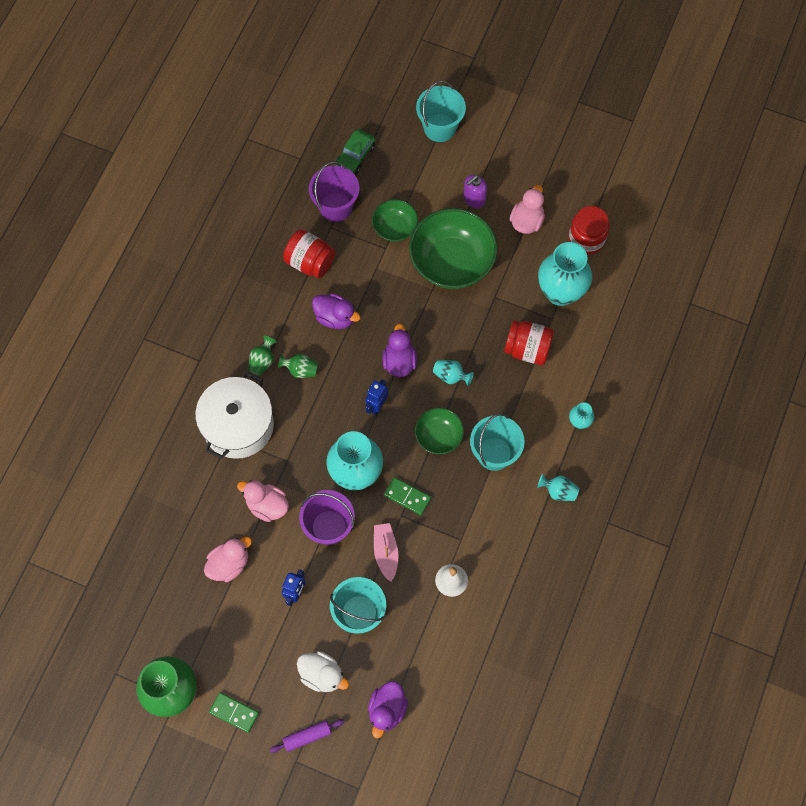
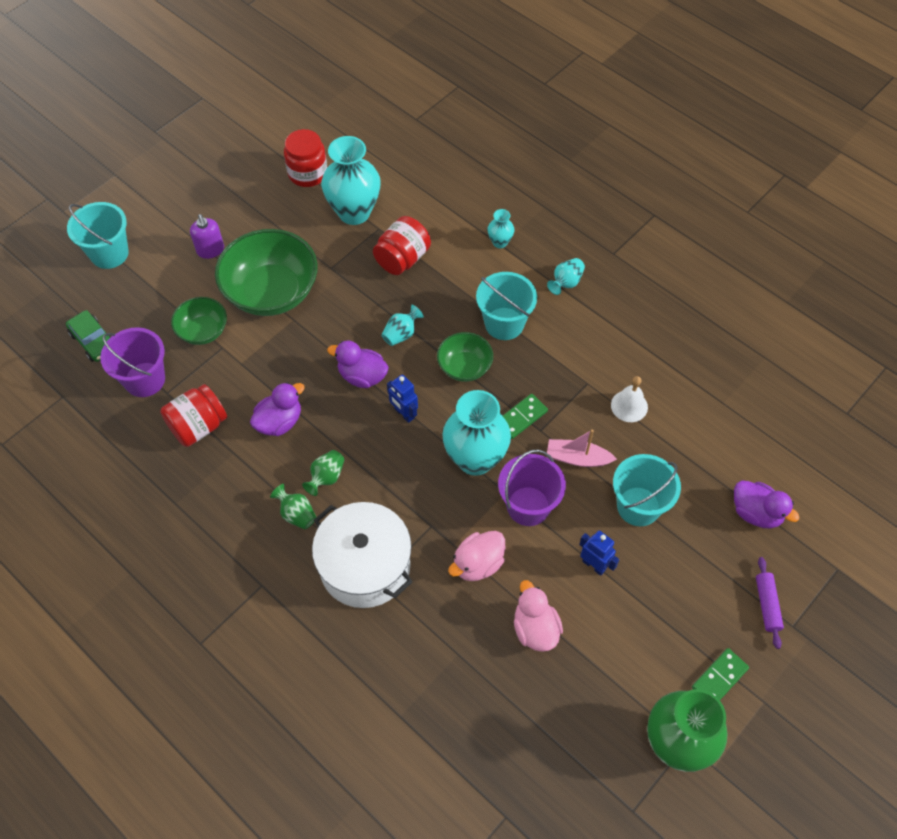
camera: 70 degrees left, 10 degrees down
white duck [297,651,349,692] -> none
pink duck [509,185,545,234] -> none

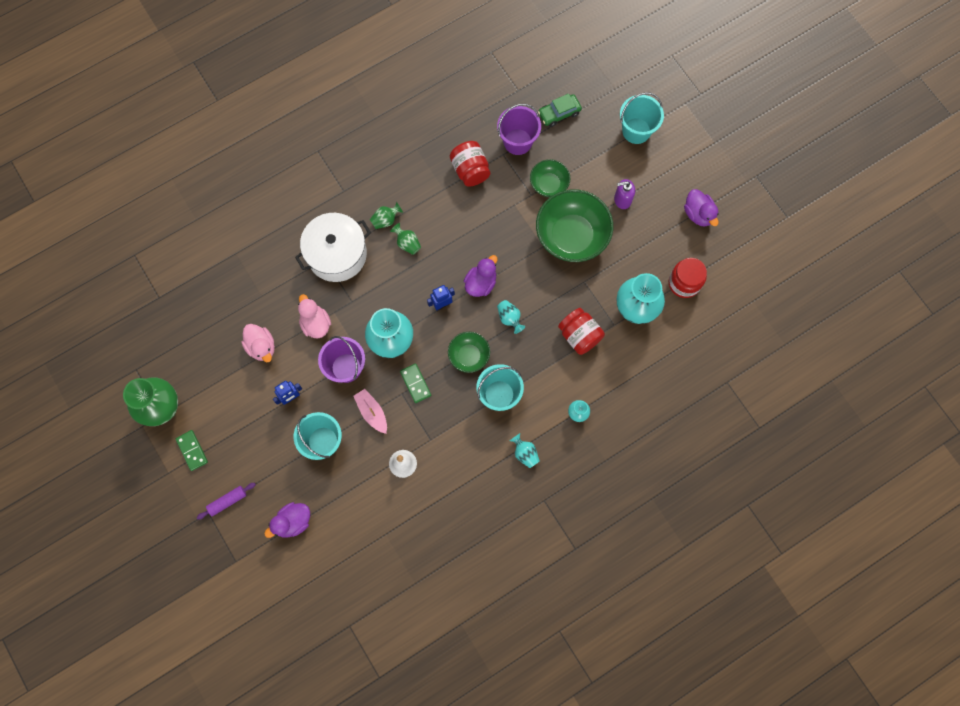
camera: 105 degrees right, 15 degrees up
purple duck [250,382,305,436] -> purple duck moved to [684,189,719,227]
pink duck [514,580,563,652] -> pink duck turned 60 degrees clockwise [241,324,275,362]
pink boat [547,429,617,467] -> pink boat turned 60 degrees counterclockwise [353,389,387,434]
purple rolling pin [756,557,784,649] -> purple rolling pin turned 45 degrees counterclockwise [197,483,256,520]

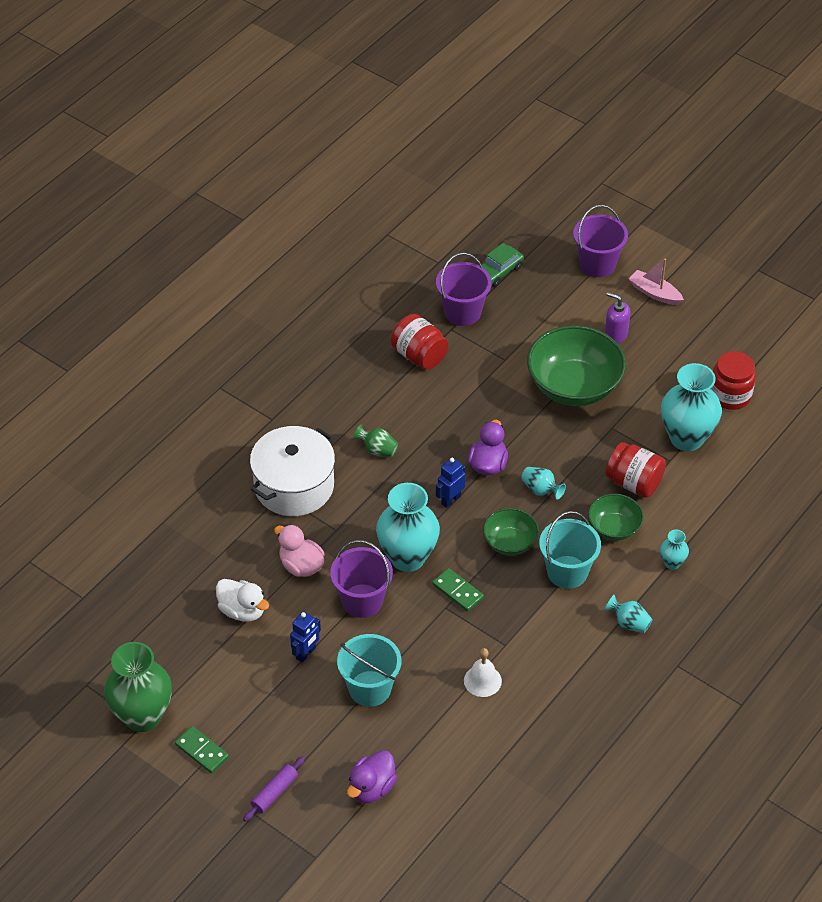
camera: 20 degrees left, 25 degrees down
pink duck [241,324,275,362] -> white duck [216,579,269,622]
pink boat [353,389,387,434] -> pink boat moved to [629,259,684,305]
green vase [370,202,403,229] -> none
green bowl [530,159,570,197] -> green bowl moved to [588,494,644,541]
purple soap dispenser [614,179,635,209] -> purple soap dispenser turned 60 degrees clockwise [605,292,630,343]
turquoise bucket [620,92,664,144] -> purple bucket [573,205,628,277]
purple duck [684,189,719,227] -> none

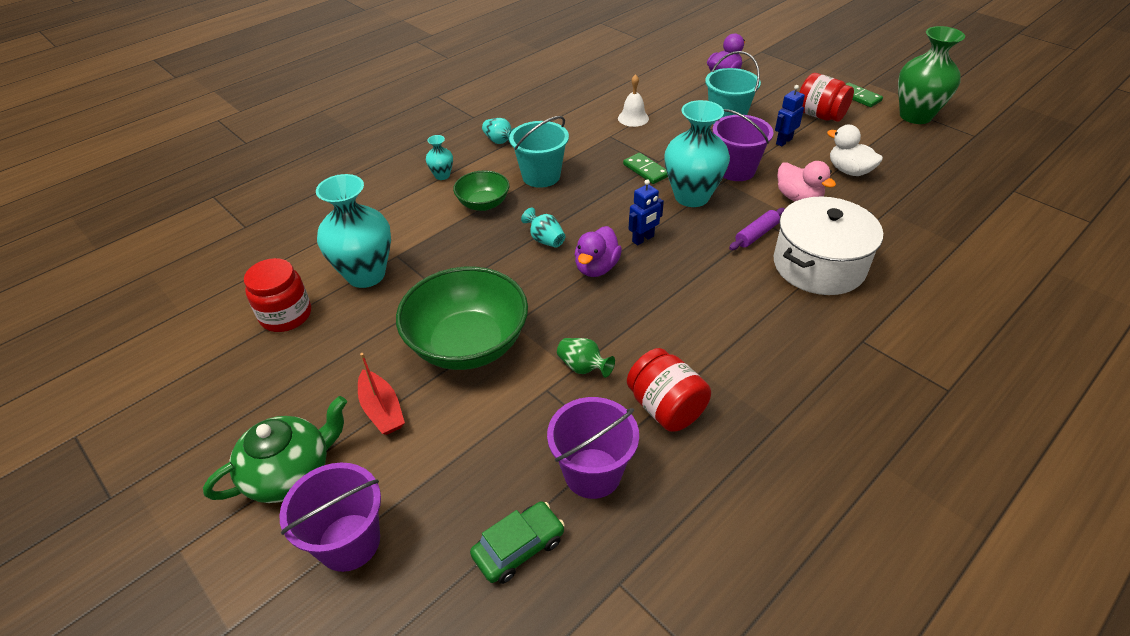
camera: 170 degrees left, 5 degrees down
purple rolling pin [243,756,305,822] -> purple rolling pin moved to [729,208,785,250]
green vase [353,424,398,457] -> green vase moved to [557,338,615,378]
green bowl [483,508,539,556] -> none
purple soap dispenser [605,292,630,343] -> red boat [358,353,405,435]
red jar [606,442,666,498] -> red jar moved to [799,73,854,122]
pink boat [629,259,684,305] -> green teapot [203,396,347,503]

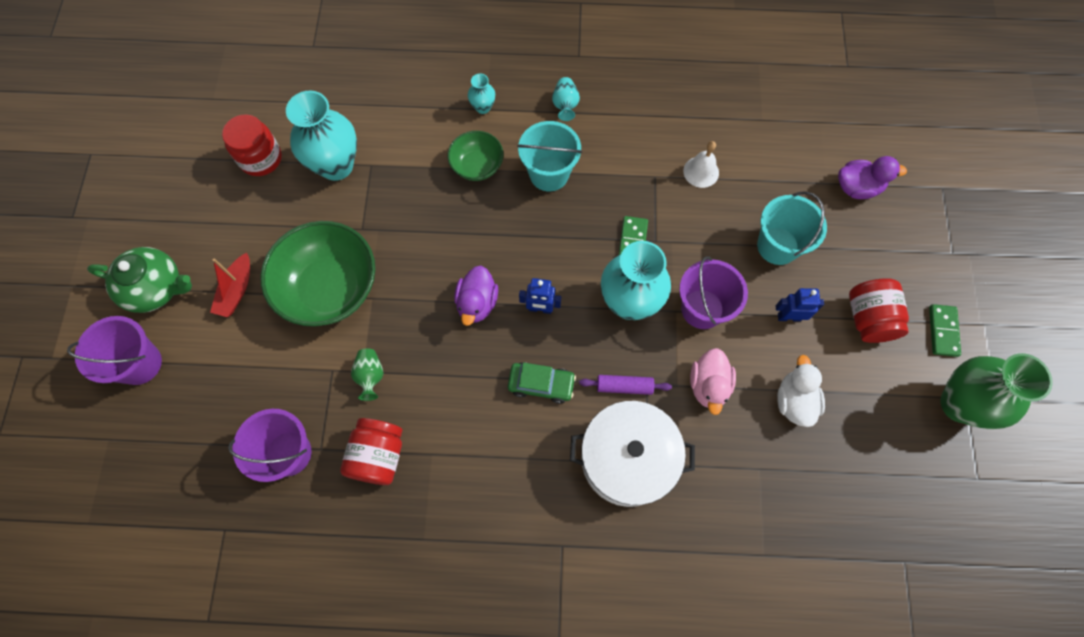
camera: 45 degrees right, 25 degrees up
green car [470,501,565,584] -> green car moved to [508,362,576,404]
turquoise vase [521,207,565,248] -> none
purple duck [574,226,622,277] -> purple duck turned 60 degrees counterclockwise [454,266,498,326]

